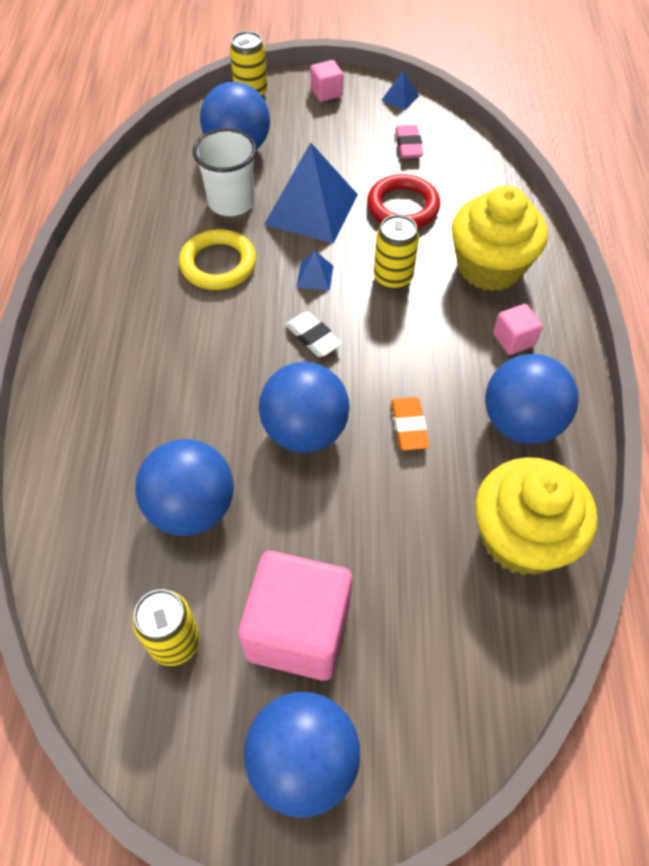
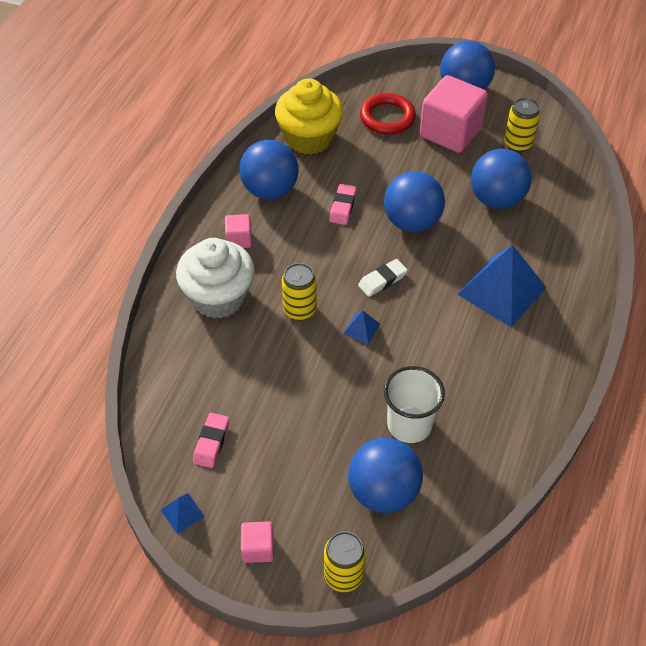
camera: 160 degrees left, 5 degrees down
yellow ring [179,229,256,290] -> none
blue pyramid [264,142,358,243] -> blue pyramid moved to [457,245,547,328]
white eraser [285,311,342,357] -> white eraser turned 75 degrees clockwise [358,259,408,297]
red ring [367,174,440,228] -> red ring moved to [360,93,416,135]
orange eraser [391,397,429,450] -> pink eraser [329,184,357,225]
yellow cupcake [452,185,548,291] -> white cupcake [176,238,255,318]

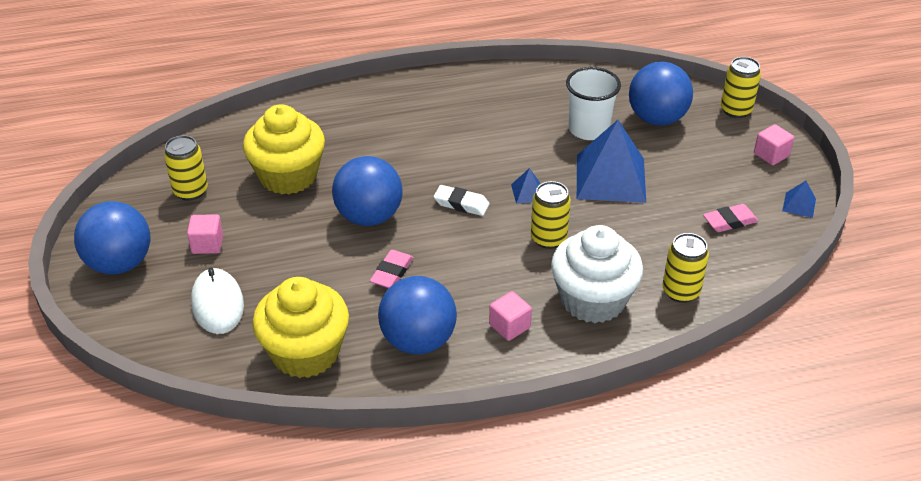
camera: 125 degrees left, 10 degrees down
pink eraser [329,184,357,225] -> pink eraser turned 45 degrees counterclockwise [370,250,414,288]
red ring [360,93,416,135] -> white mouse [191,268,244,334]
pink cube [420,75,488,153] -> pink cube [187,214,223,254], size x0.47
blue pyramid [457,245,547,328] -> blue pyramid moved to [577,120,646,203]
blue ball [471,149,532,209] -> yellow cupcake [243,104,325,195]
none -> yellow can [663,233,709,303]

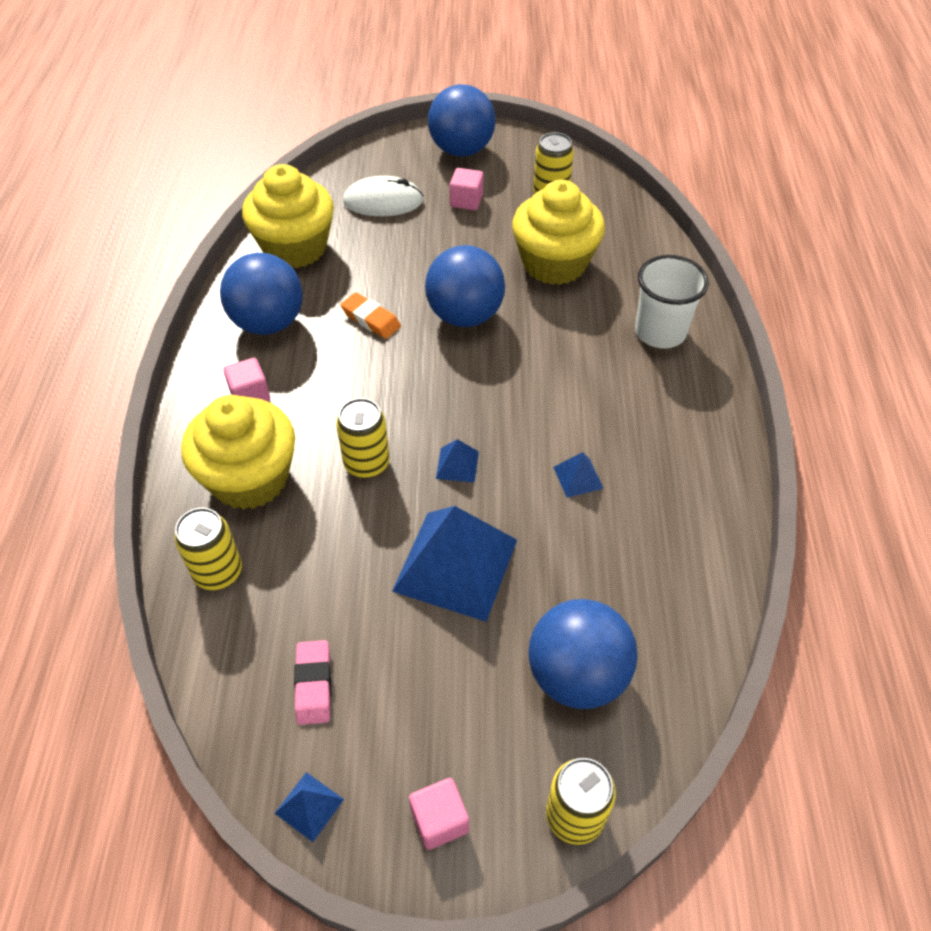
camera: 105 degrees right, 10 degrees up
pink eraser [370,250,414,288] -> orange eraser [340,292,401,339]
white eraser [434,185,489,216] -> none
white cupcake [551,225,643,323] -> yellow cupcake [181,395,295,510]
white cup [566,67,621,140] -> white cup moved to [635,255,709,348]
none -> blue pyramid [553,452,604,498]

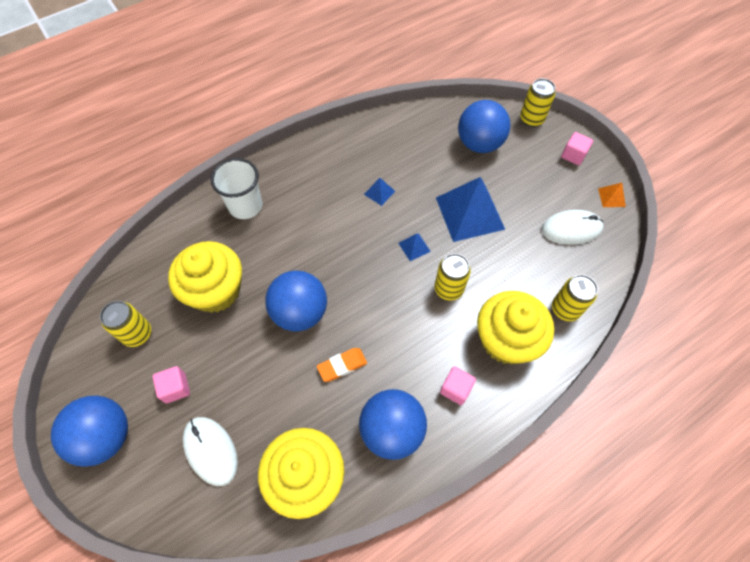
camera: 125 degrees left, 10 degrees up
blue pyramid [275,772,344,842] -> orange pyramid [598,183,626,207]
pink eraser [294,640,331,725] -> white mouse [541,210,604,245]
orange eraser [340,292,401,339] -> orange eraser turned 60 degrees clockwise [317,348,367,382]

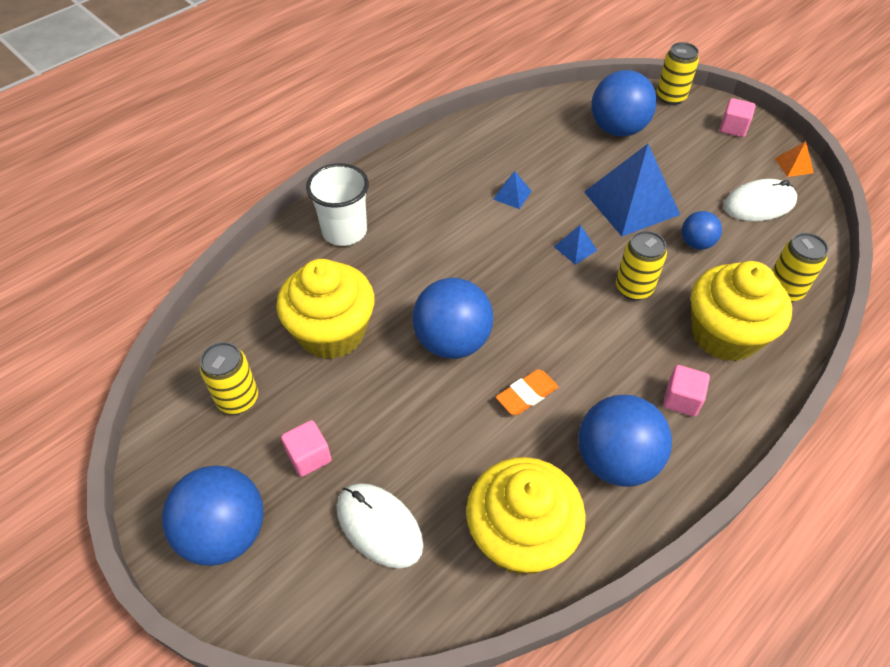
camera: 10 degrees left, 10 degrees down
none -> blue ball [682,211,722,250]

